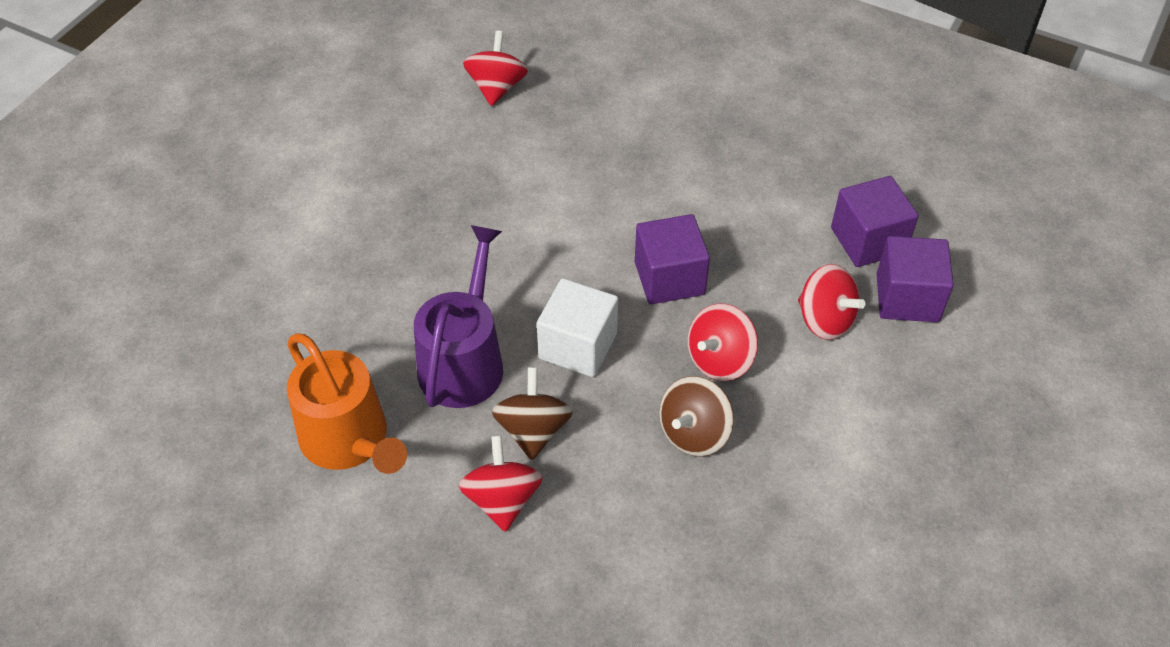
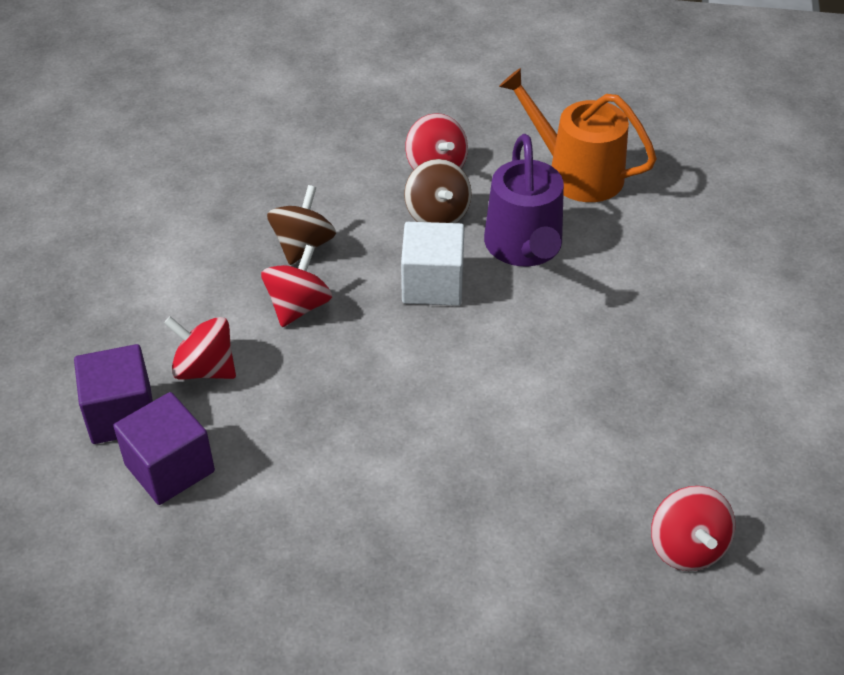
camera: 160 degrees right, 5 degrees down
purple cube [635,214,710,304] -> none

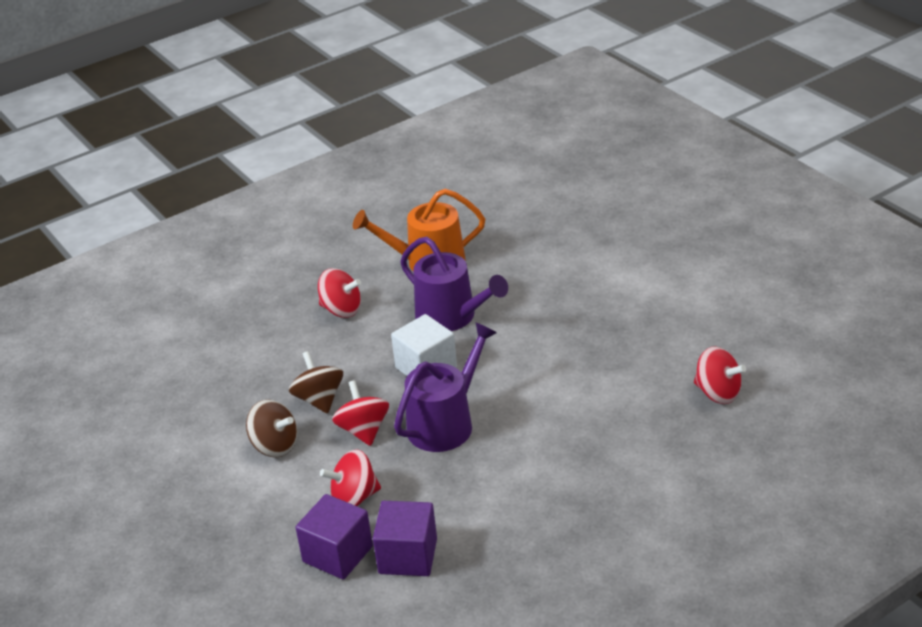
camera: 40 degrees left, 10 degrees down
brown spinning top [404,159,472,223] -> brown spinning top moved to [246,399,297,457]
none -> purple watering can [394,322,497,452]

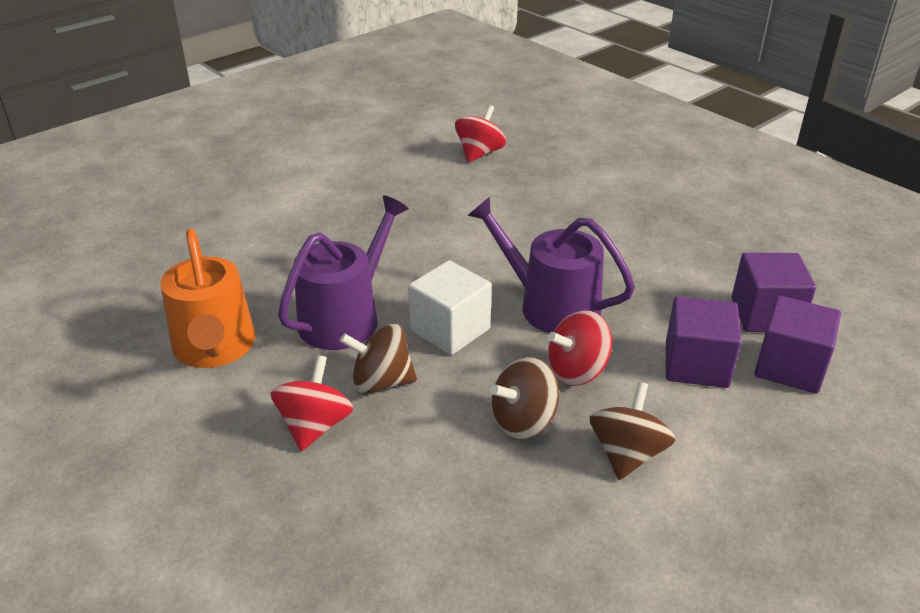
camera: 100 degrees left, 0 degrees up
red spinning top [320,449,381,506] -> purple cube [666,296,742,388]
none -> brown spinning top [340,324,417,395]

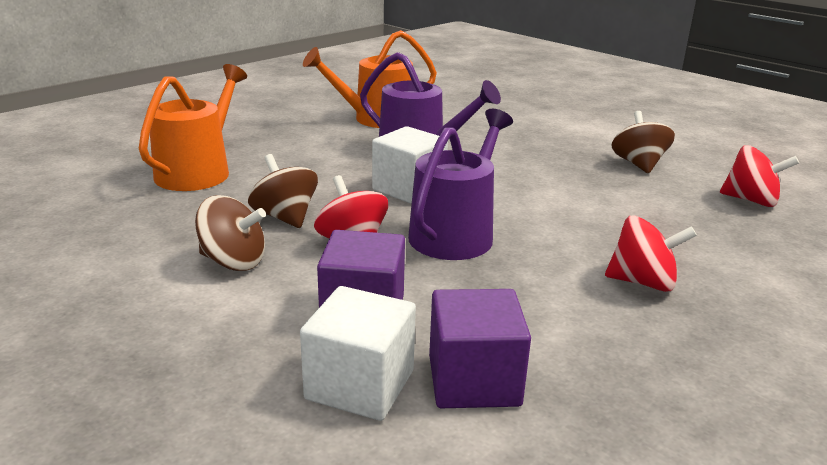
camera: 85 degrees right, 10 degrees down
red spinning top [270,355,353,451] -> red spinning top moved to [605,216,697,292]
brown spinning top [340,324,417,395] -> brown spinning top moved to [611,111,675,173]
purple cube [754,296,841,393] -> white cube [300,286,416,421]
none -> orange watering can [139,64,247,191]

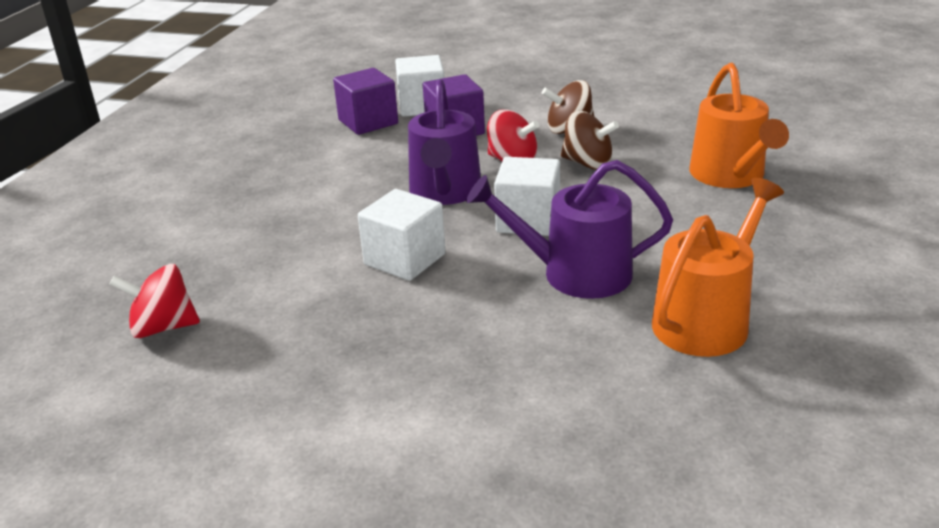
camera: 155 degrees right, 5 degrees up
red spinning top [605,216,697,292] -> none
brown spinning top [611,111,675,173] -> none
none -> white cube [358,189,446,281]

